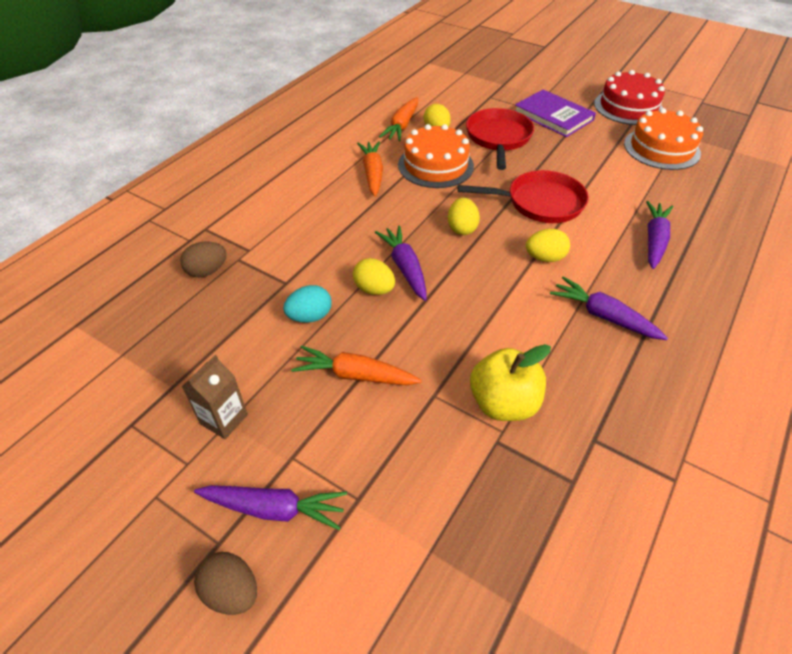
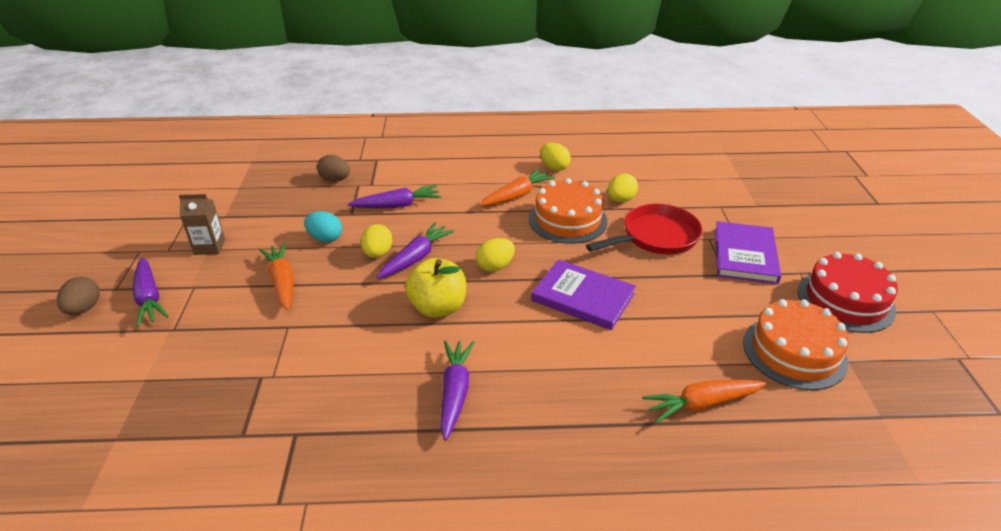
camera: 55 degrees right, 10 degrees down
orange carrot [379,97,418,142] -> orange carrot moved to [642,380,766,423]
red pan [458,170,589,223] -> purple book [531,259,636,330]
yellow apple [470,344,551,421] -> yellow apple moved to [405,258,466,318]
yellow egg [526,229,570,262] -> yellow egg moved to [540,143,571,171]
purple carrot [646,201,673,269] -> purple carrot moved to [348,185,441,208]

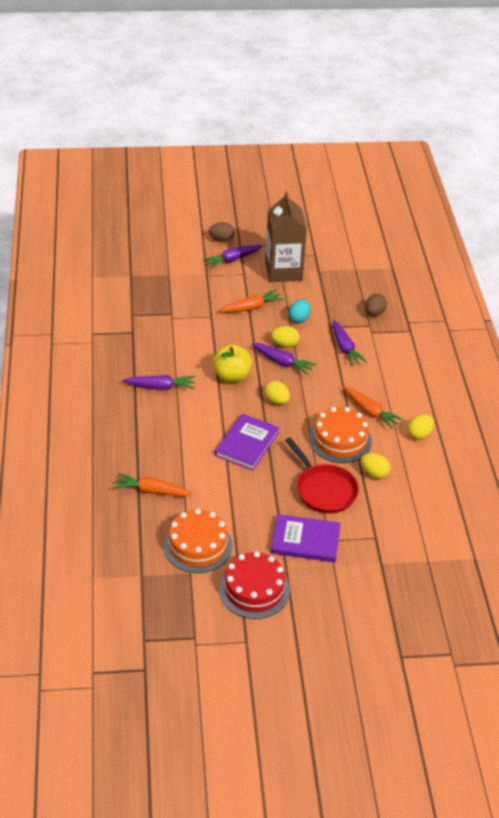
camera: 85 degrees right, 5 degrees up
brown carton [179,194,225,255] -> brown carton [265,191,307,282], size x2.06
orange carrot [642,380,766,423] -> orange carrot turned 60 degrees counterclockwise [113,473,192,496]

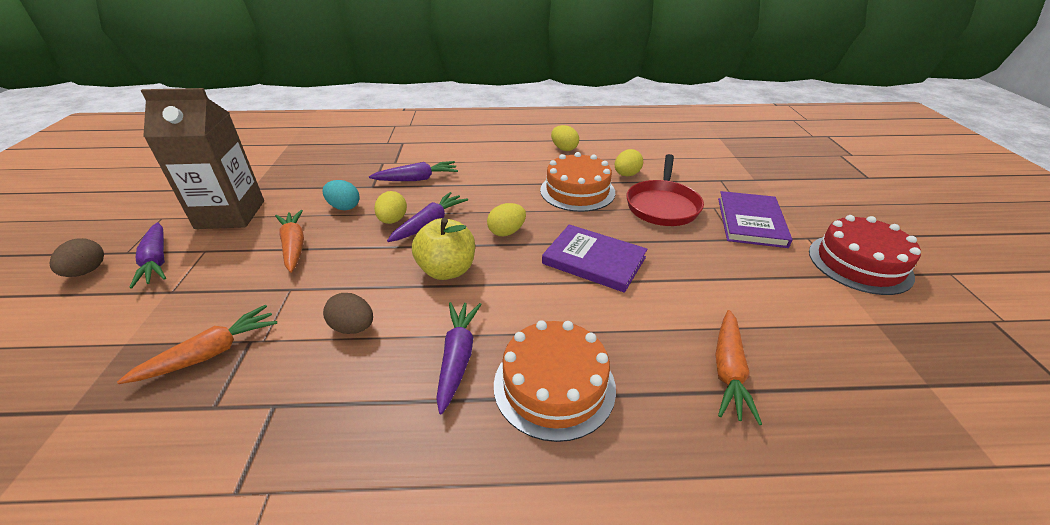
camera: 85 degrees left, 5 degrees down
orange cake [164,509,232,573] -> orange cake moved to [494,320,616,442]
red pan [285,437,359,513] -> red pan turned 135 degrees clockwise [626,154,704,226]
orange carrot [343,386,404,429] -> orange carrot moved to [117,305,277,384]
brown egg [365,294,387,316] -> brown egg moved to [323,293,373,334]

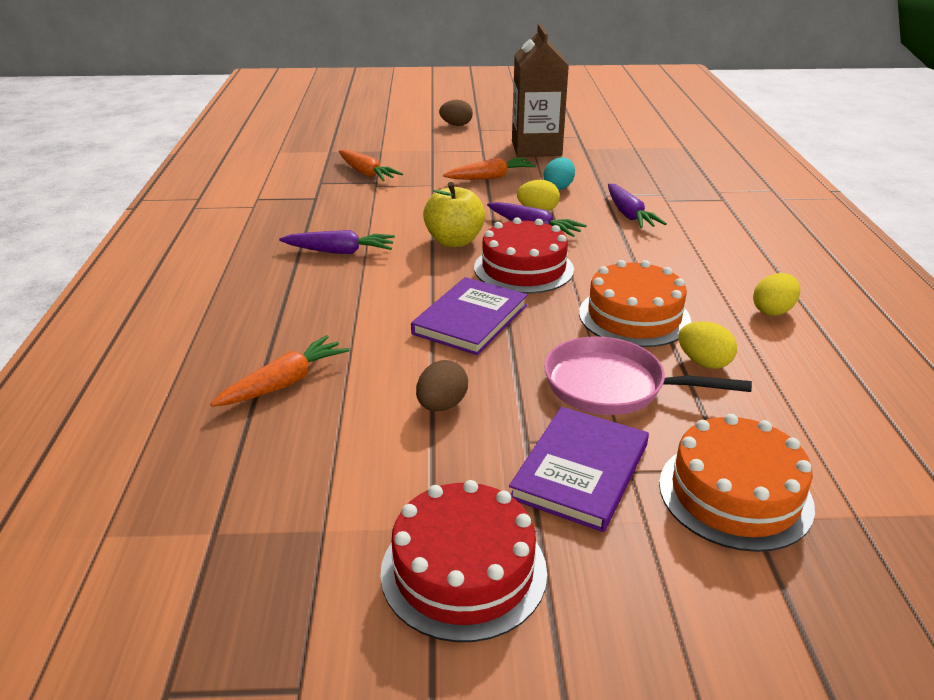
camera: 90 degrees right, 5 degrees down
purple carrot [130,223,166,288] -> none
brown egg [323,293,373,334] -> brown egg moved to [416,360,468,411]
yellow egg [487,203,526,236] -> red cake [474,217,574,294]
orange cake [494,320,616,442] -> orange cake moved to [659,414,815,552]
red pan [626,154,704,226] -> pink pan [544,336,752,415]
orange carrot [716,310,762,425] -> orange carrot turned 120 degrees clockwise [210,335,350,407]
purple book [718,191,793,248] -> purple book turned 75 degrees counterclockwise [509,407,649,532]

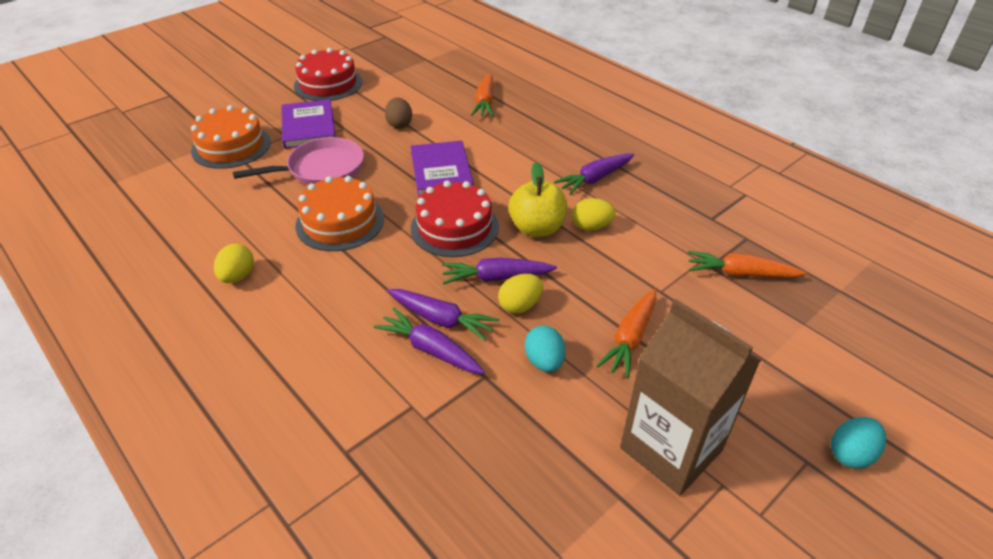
camera: 140 degrees right, 10 degrees up
brown egg [439,100,473,126] -> turquoise egg [831,417,886,469]
yellow egg [678,321,737,369] -> yellow egg moved to [572,198,616,231]
none -> purple carrot [387,289,499,341]

